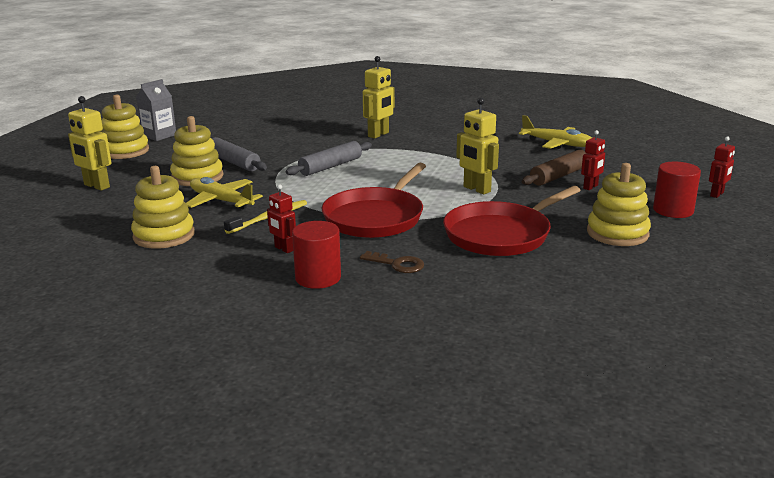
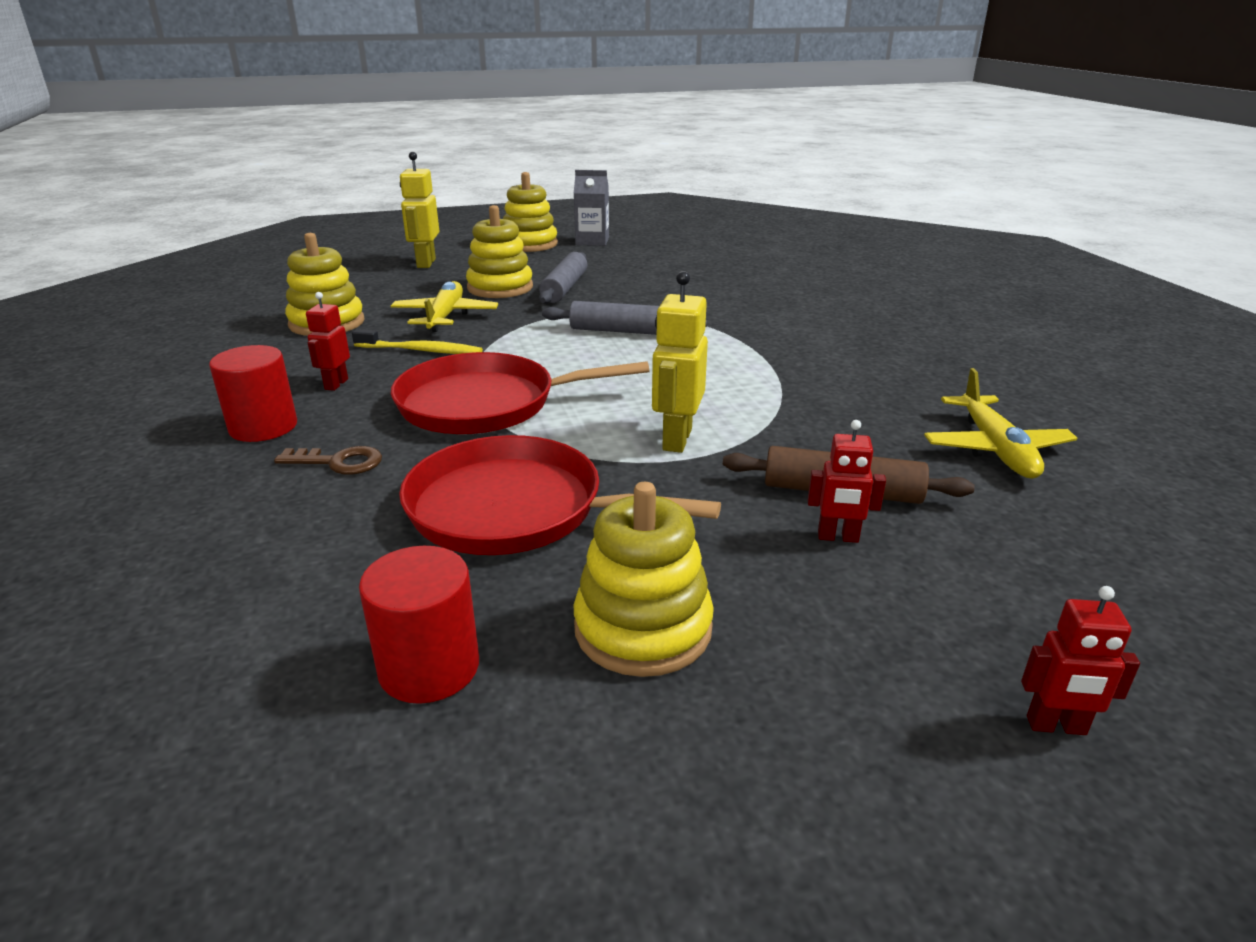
camera: 55 degrees right, 5 degrees up
brown key [360,251,424,273] -> brown key turned 75 degrees counterclockwise [274,446,382,475]
yellow robot [363,56,395,138] -> none
red cylinder [653,162,701,218] -> red cylinder moved to [359,546,479,704]

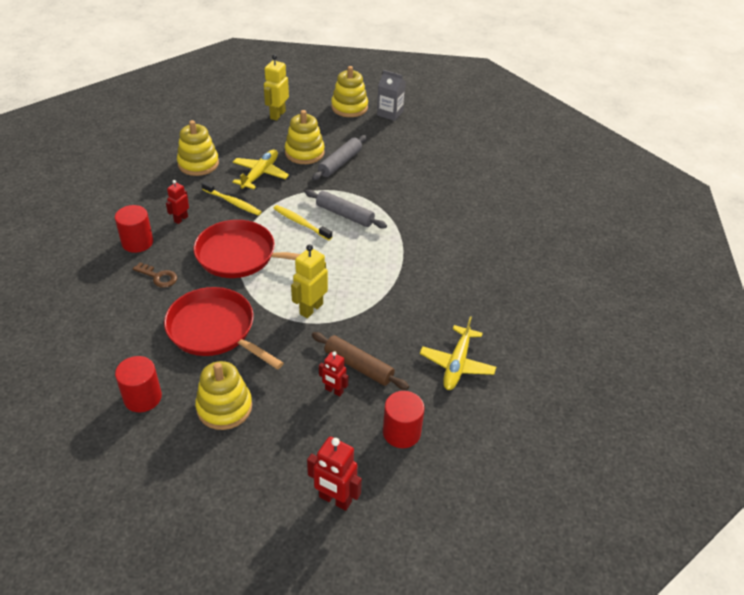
camera: 20 degrees right, 15 degrees up
red robot [1021,586,1140,735] -> red robot [307,437,362,511], size x1.58
none -> yellow toothbrush [273,205,332,240]
none -> red cylinder [383,391,424,448]

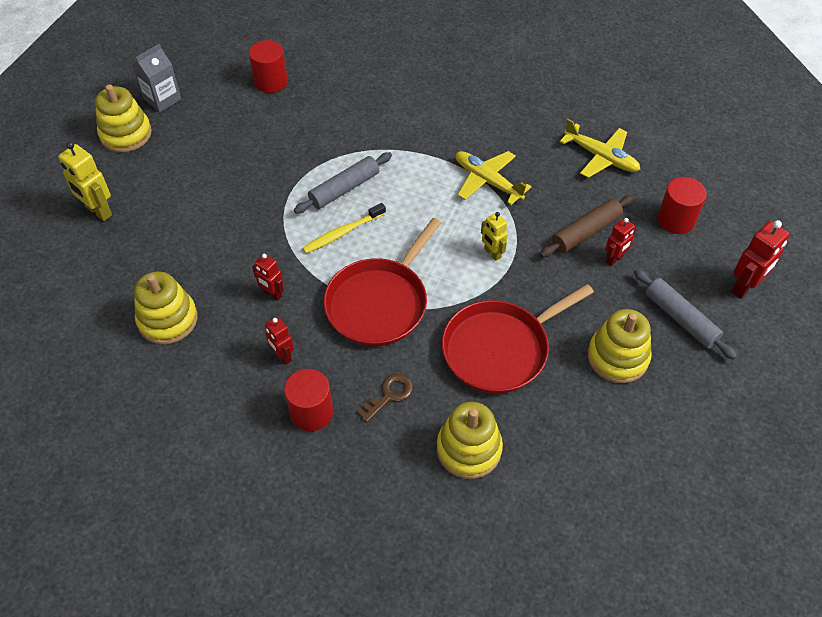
camera: 70 degrees left, 10 degrees up
red cylinder [115,356,162,412] -> red cylinder moved to [249,40,288,93]
yellow toothbrush [201,181,261,215] -> red robot [252,254,284,301]
yellow plane [232,150,289,189] -> yellow plane moved to [456,151,531,205]
yellow stacking toy [285,110,325,164] -> yellow stacking toy moved to [437,402,503,479]
yellow robot [291,244,328,318] -> yellow robot [481,212,508,261], size x0.63
grey rolling pin [312,135,367,180] -> grey rolling pin moved to [634,269,737,360]

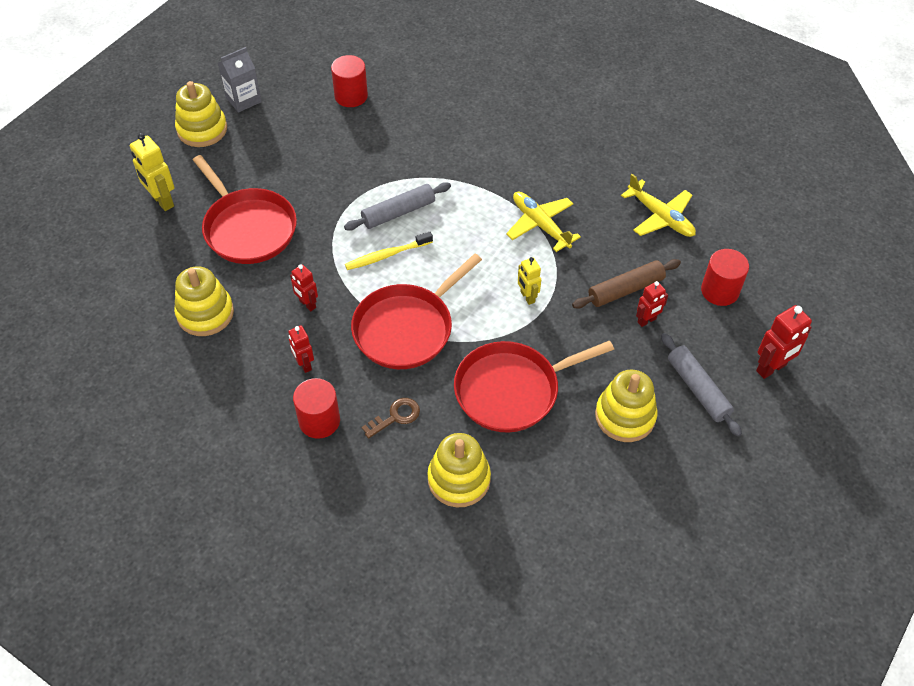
camera: 10 degrees right, 0 degrees up
none -> red pan [193,155,297,264]

